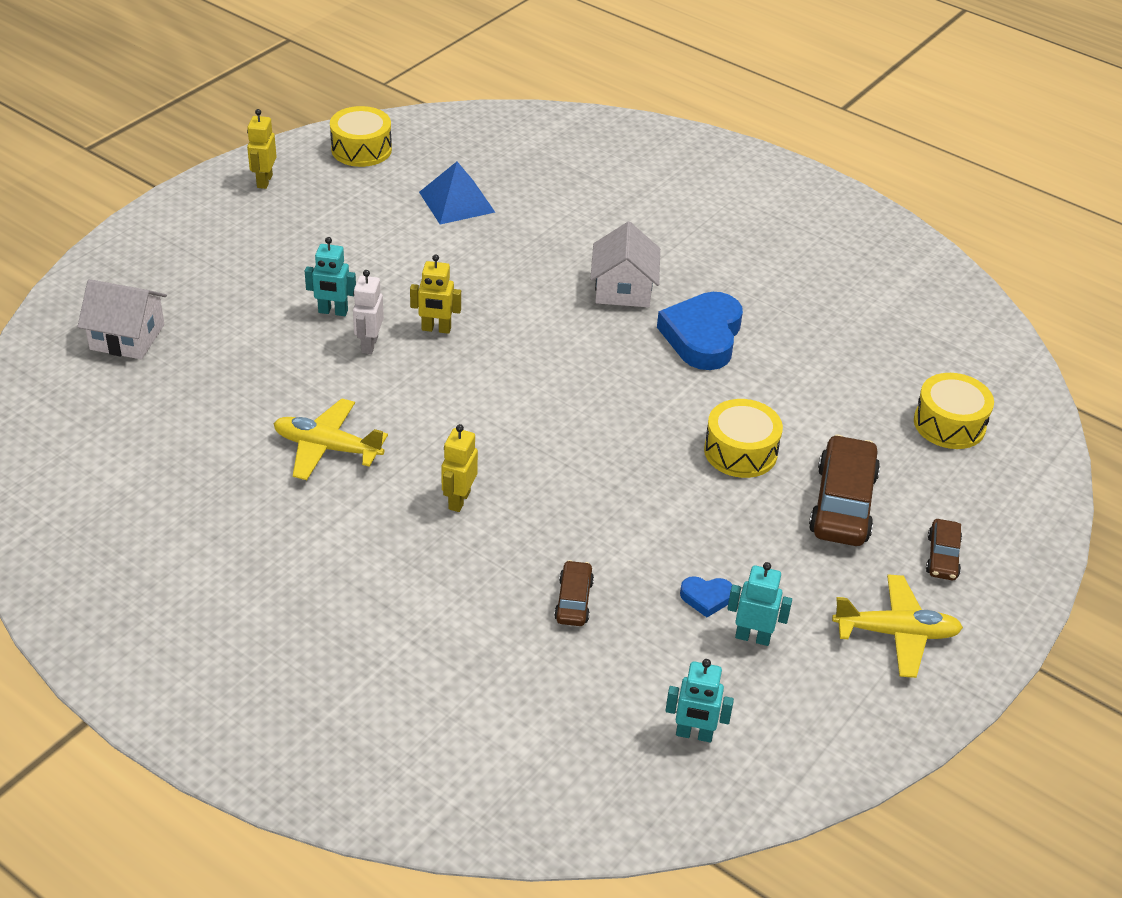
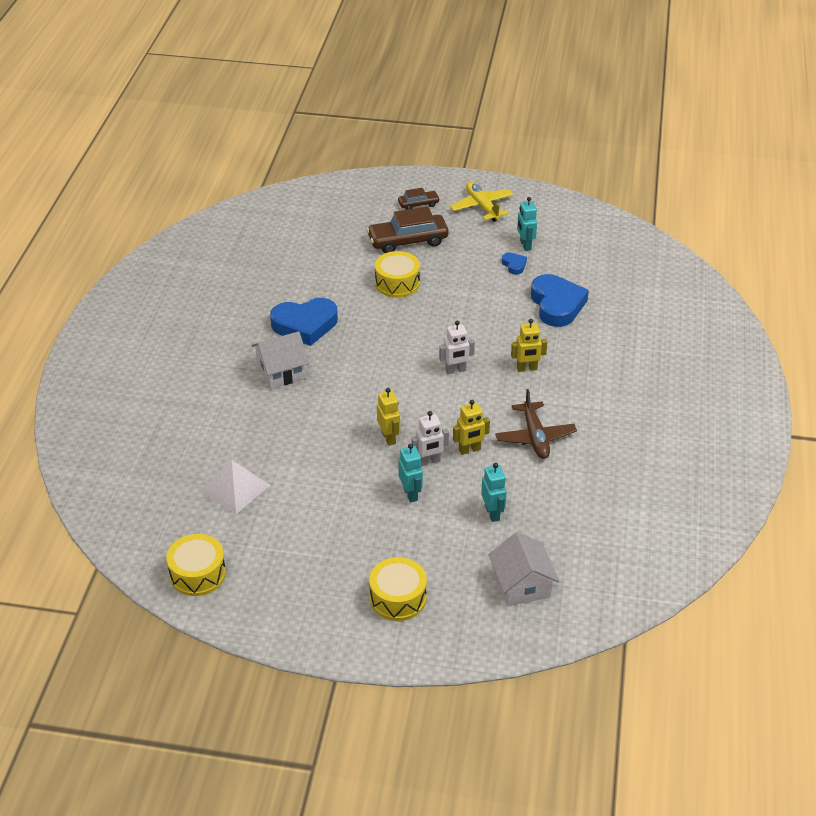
camera: 115 degrees left, 0 degrees up
yellow robot [247,109,277,189] -> yellow robot moved to [453,400,490,455]
yellow plane [273,398,388,480] -> brown plane [495,389,577,459]
blue pyramid [419,162,495,225] -> white pyramid [200,460,270,514]
brown car [554,560,594,626] -> blue heart [531,274,589,327]
turquoise robot [665,659,734,743] -> turquoise robot moved to [481,463,507,522]
yellow drum [914,373,994,449] -> yellow drum moved to [369,557,427,621]
none -> white robot [439,320,475,374]

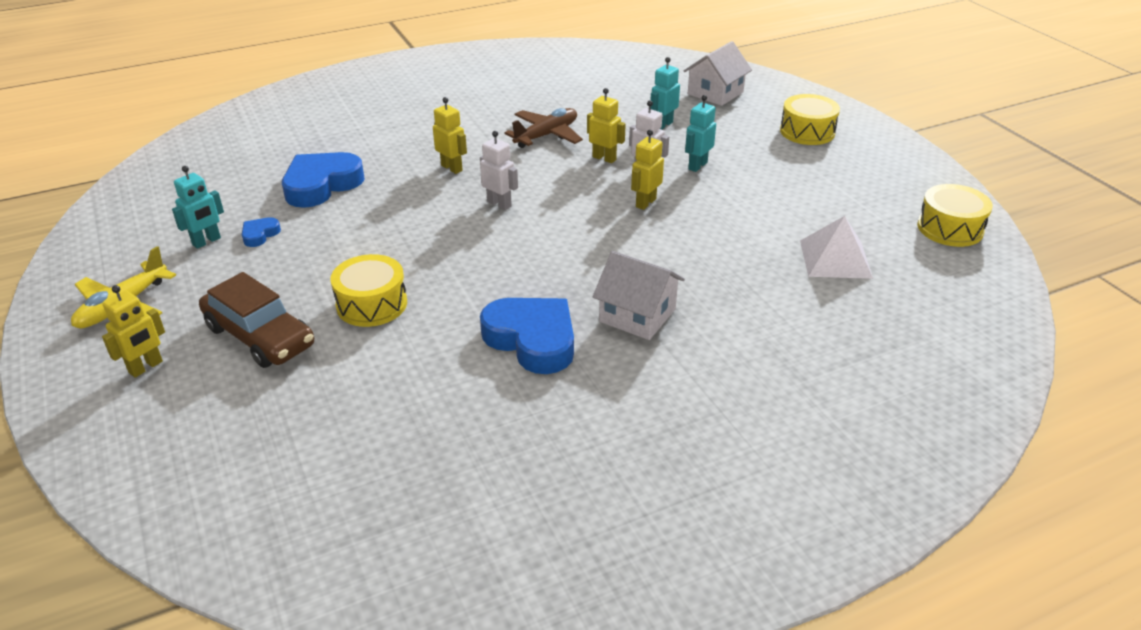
camera: 125 degrees left, 5 degrees down
brown car [398,188,440,210] -> yellow robot [102,285,165,378]

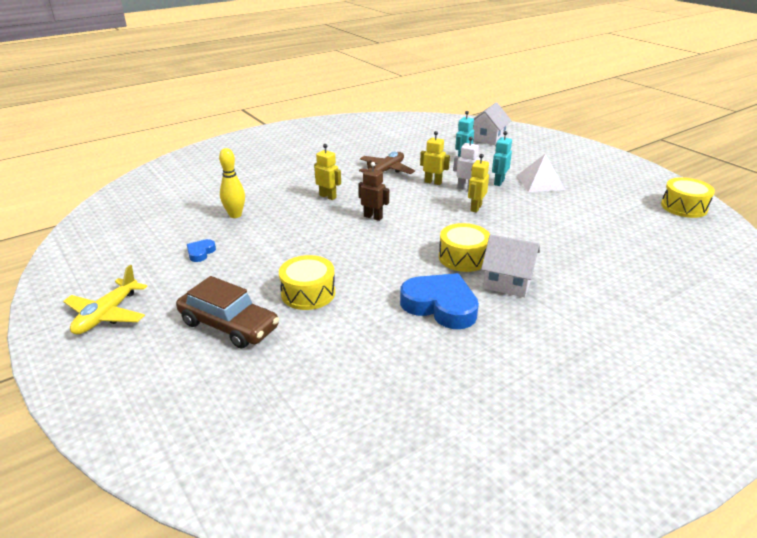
camera: 10 degrees left, 5 degrees down
yellow robot [102,285,165,378] -> none
turquoise robot [172,166,224,249] -> none
blue heart [282,152,365,208] -> yellow bowling pin [219,148,245,218]
white robot [480,131,518,210] -> brown robot [358,162,389,221]
yellow drum [780,94,840,145] -> yellow drum moved to [439,223,490,272]
white pyramid [800,216,873,279] -> white pyramid moved to [517,154,565,192]

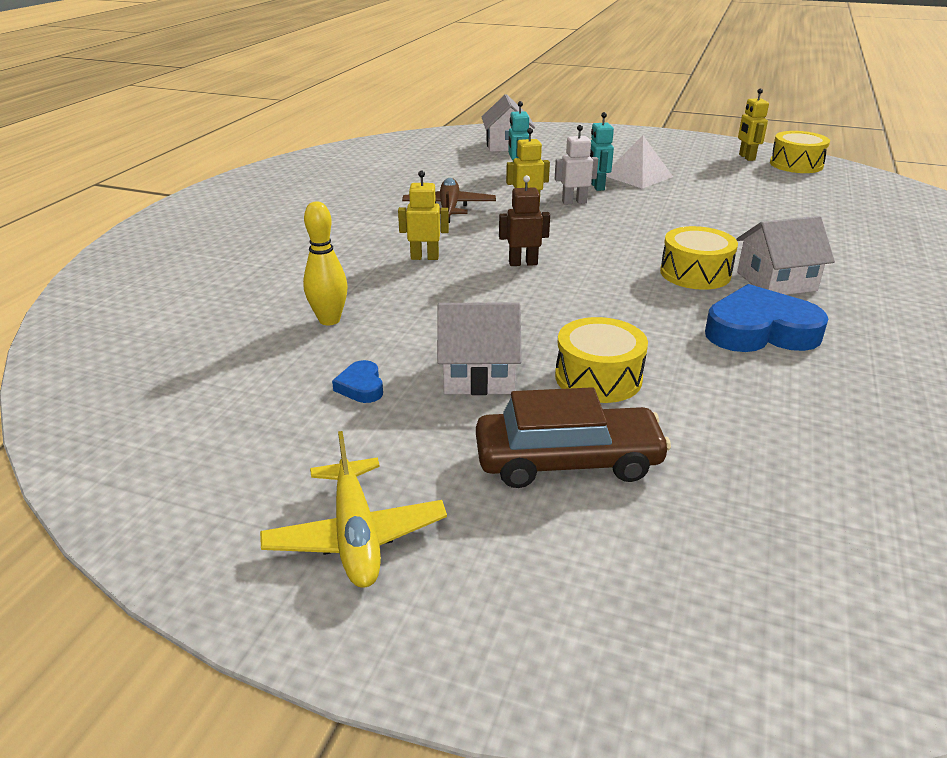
camera: 35 degrees left, 0 degrees up
yellow robot [468,154,489,213] -> yellow robot moved to [738,89,769,161]
none -> white house [437,302,522,395]

